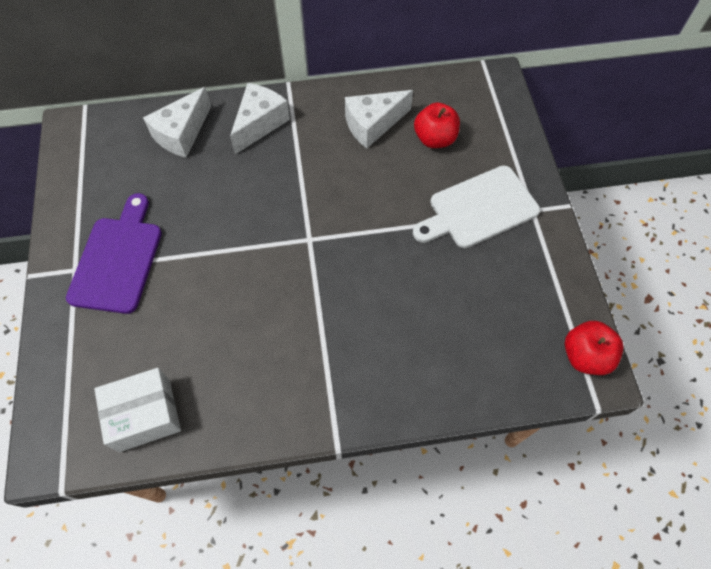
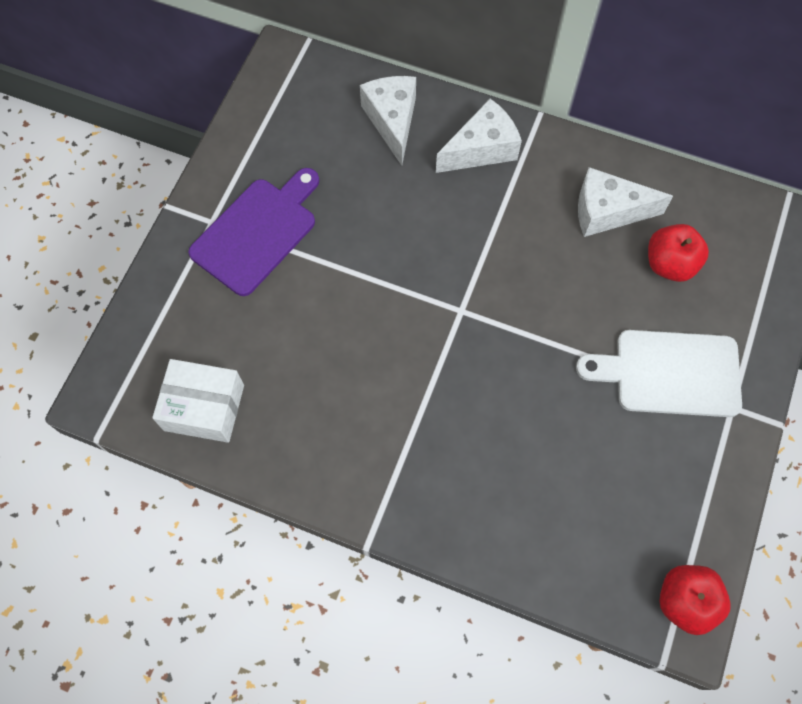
camera: 30 degrees right, 5 degrees up
white cheese [143,87,211,158] -> white cheese turned 105 degrees clockwise [360,76,416,166]

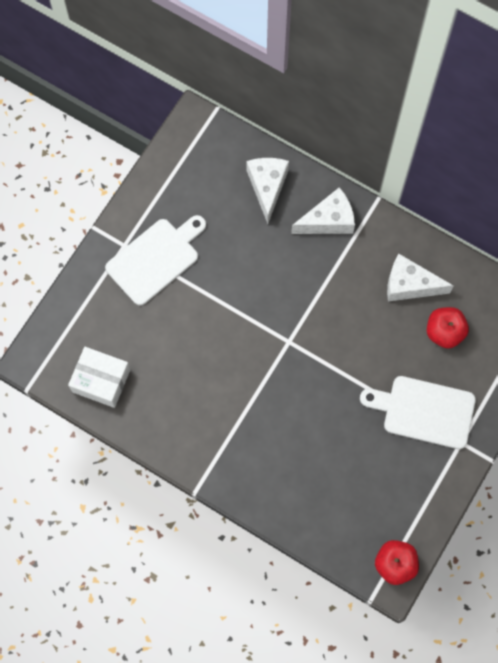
camera: 10 degrees right, 5 degrees up
purple cutting board [188,168,319,296] -> white cutting board [105,215,206,306]

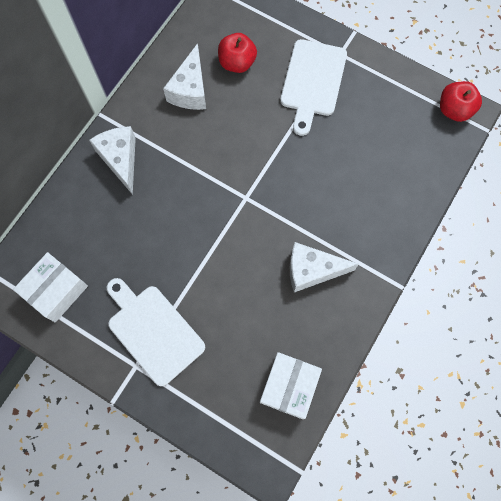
camera: 90 degrees left, 0 degrees up
white cheese [247,158,289,224] -> white cheese moved to [290,242,359,292]
none -> white box [13,252,88,322]

